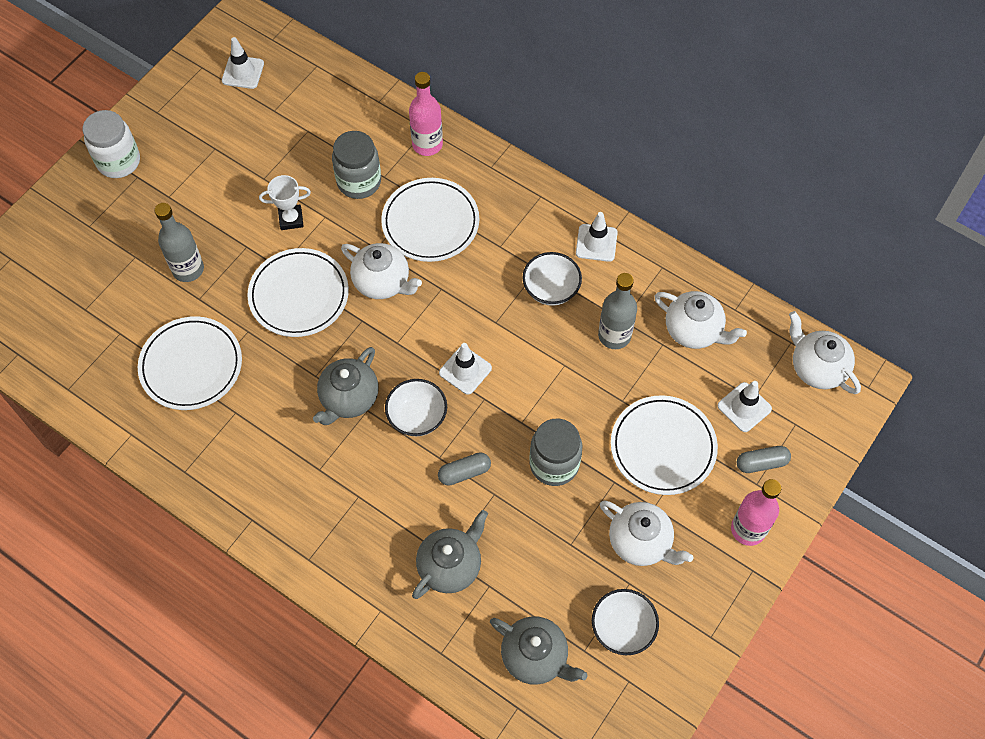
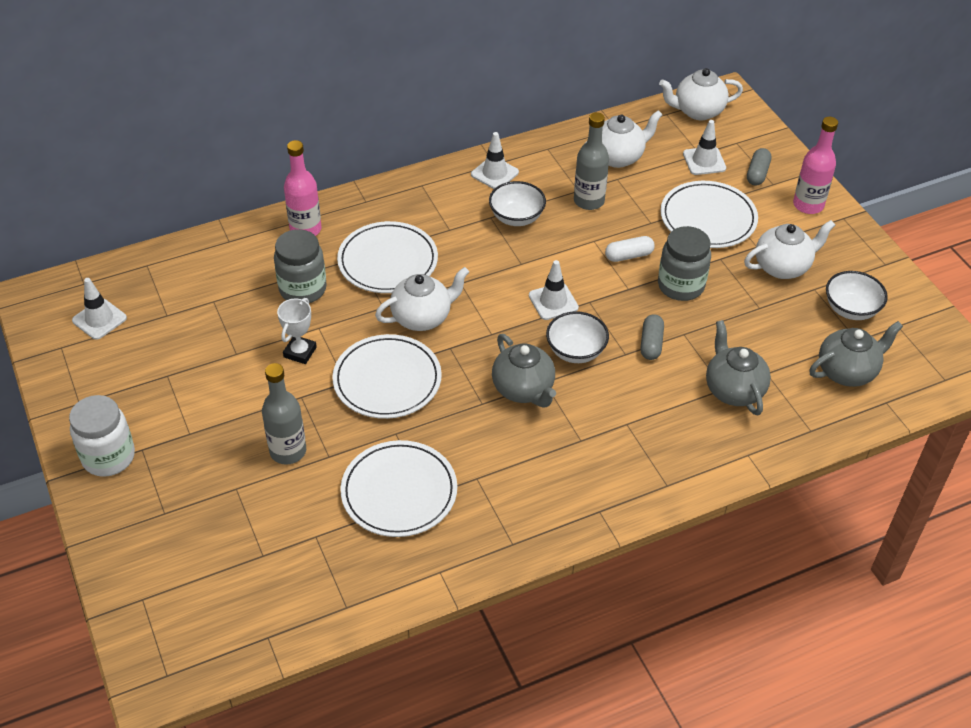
camera: 60 degrees left, 15 degrees down
none -> white capsule [605,236,655,262]

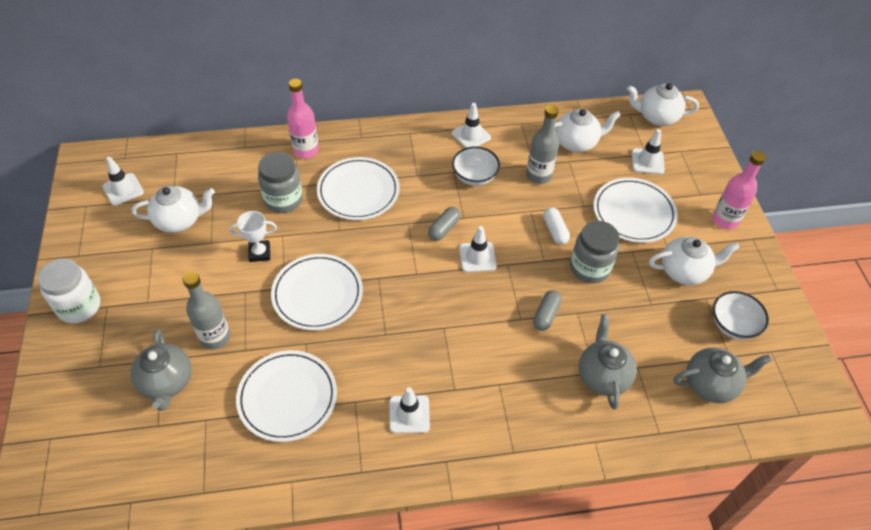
camera: 15 degrees right, 5 degrees up
white trophy [277,298,317,364] -> white trophy turned 45 degrees clockwise [229,211,277,262]
white teapot [375,267,469,331] -> white teapot moved to [132,186,215,233]
grey teapot [492,334,556,407] -> grey teapot moved to [131,329,192,411]
white bowl [546,311,609,363] -> none
white capsule [605,236,655,262] -> white capsule turned 75 degrees clockwise [543,207,570,245]
grey capsule [747,148,771,186] -> grey capsule moved to [428,207,461,241]
none -> white traffic cone [390,387,430,433]

